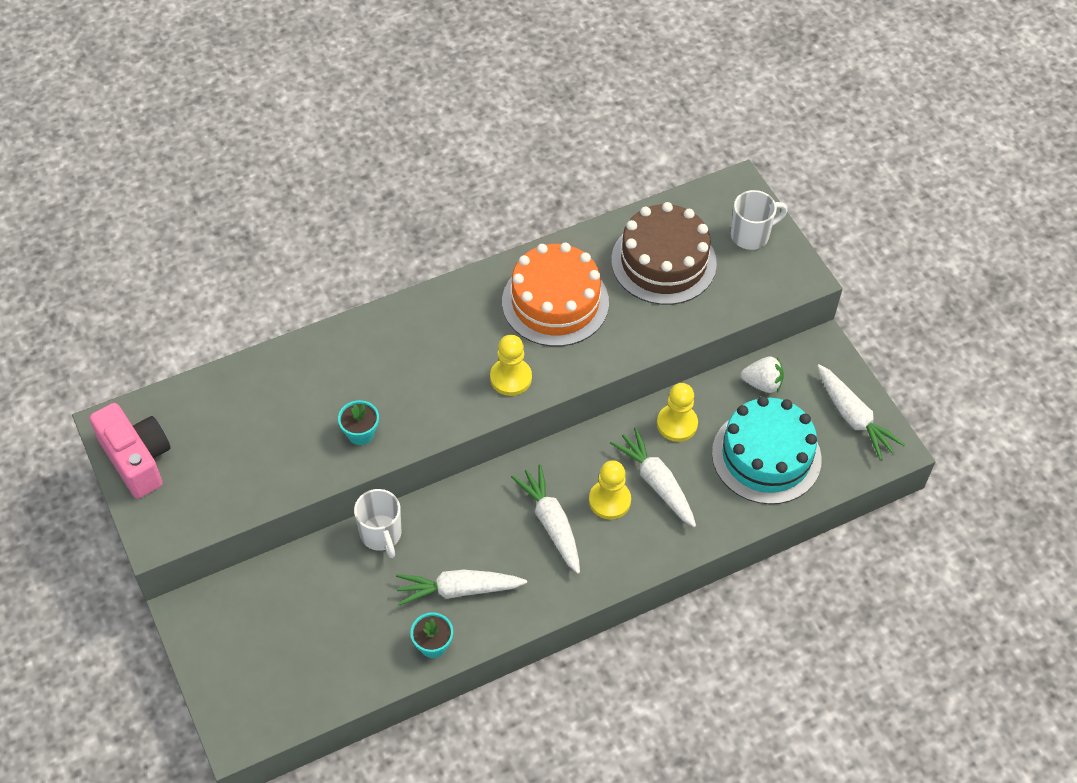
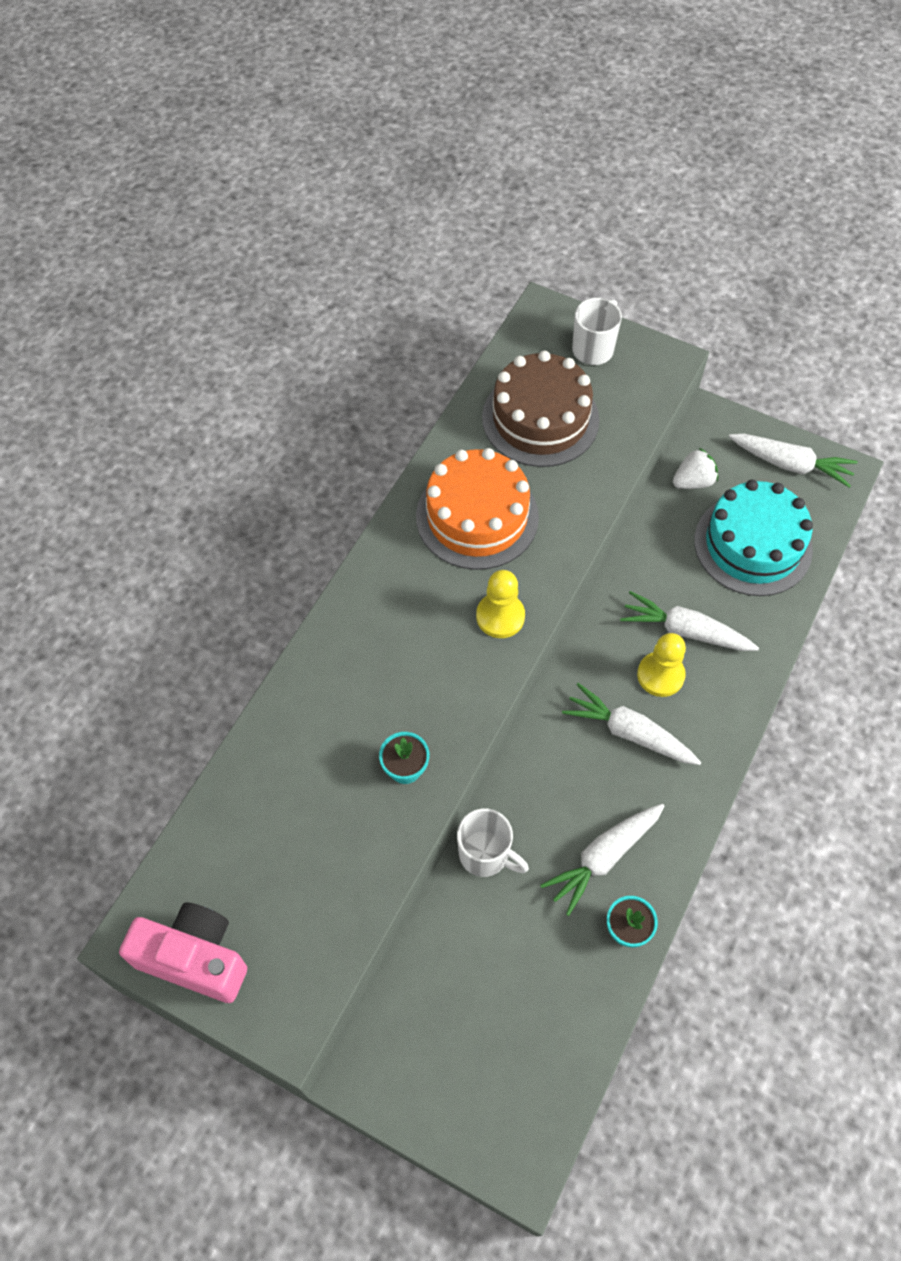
camera: 35 degrees left, 5 degrees up
yellow pawn [657,383,698,442] -> none

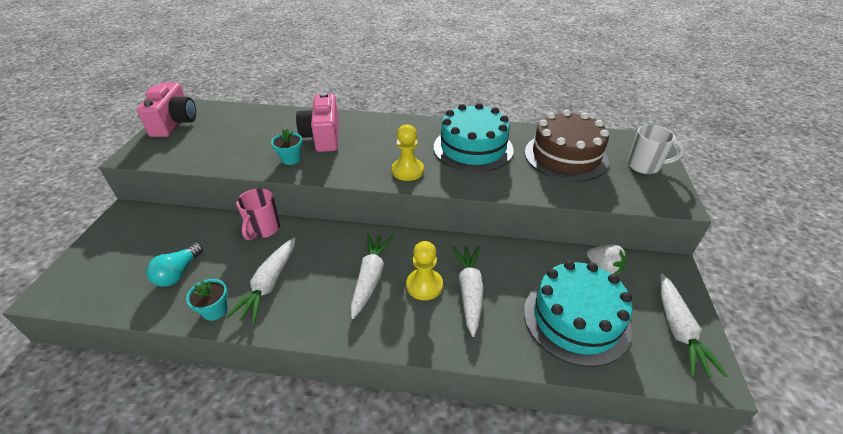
camera: 70 degrees right, 20 degrees down
orange cake [416,448,539,570] -> turquoise cake [434,103,514,172]
white mug [457,808,529,877] -> pink mug [236,188,280,240]
white carrot [540,804,665,916] -> white carrot turned 105 degrees counterclockwise [226,238,296,324]
none -> turquoise light bulb [146,243,203,287]
none -> pink camera [296,92,339,152]

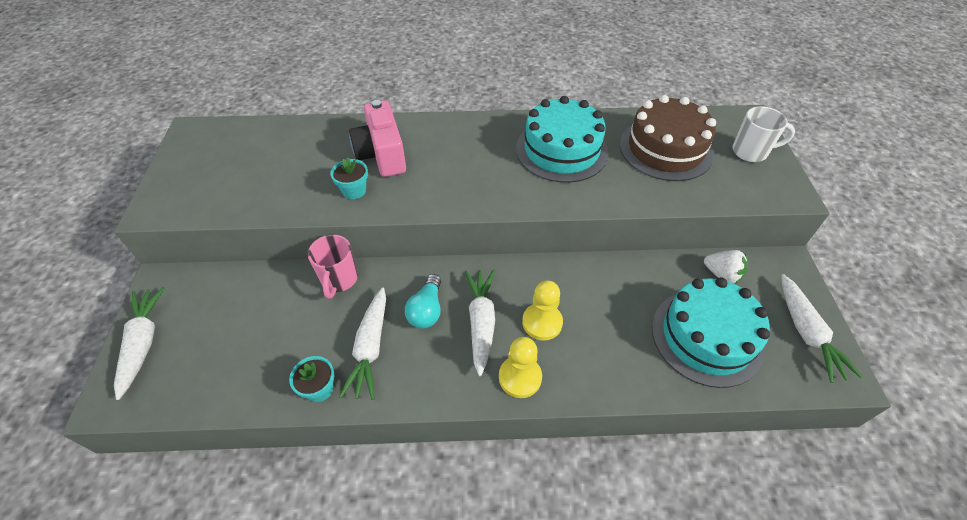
camera: 10 degrees left, 10 degrees up
pink camera [137,82,196,137] -> none
turquoise light bulb [146,243,203,287] -> turquoise light bulb moved to [405,274,441,329]
yellow pawn [392,124,424,181] -> yellow pawn moved to [499,337,542,398]
white carrot [452,246,484,337] -> white carrot moved to [114,287,165,400]

